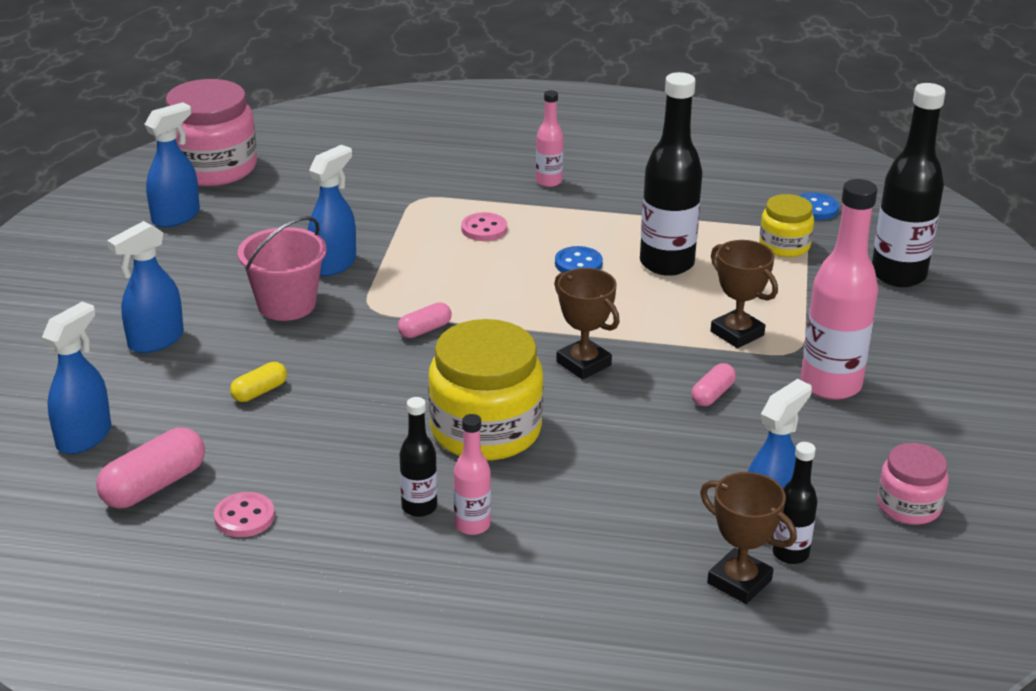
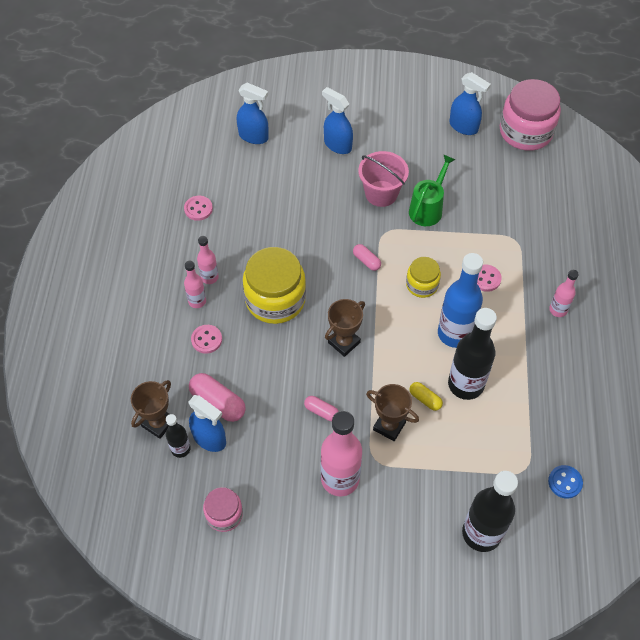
camera: 85 degrees right, 25 degrees up
pink capsule [96,428,205,508] -> pink capsule moved to [189,373,246,422]
yellow capsule [230,362,287,402] -> yellow capsule moved to [409,382,443,411]
blue spray bottle [308,145,356,276] -> green watering can [409,154,455,226]
black bottle [400,397,437,517] -> pink bottle [197,236,219,284]
blue button [555,246,603,273] -> blue bottle [438,253,483,348]
brown trophy [711,240,778,348] -> brown trophy turned 75 degrees clockwise [366,384,419,441]
yellow jar [759,194,814,257] -> yellow jar moved to [406,257,441,298]
none -> pink button [191,325,222,354]

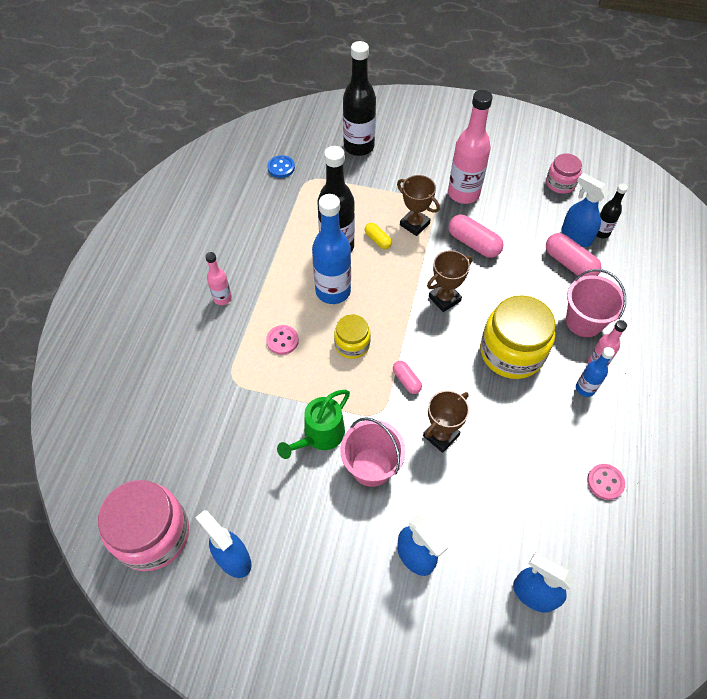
camera: 170 degrees left, 0 degrees up
brown trophy [131,380,171,439] -> brown trophy moved to [423,390,469,453]
pink button [191,325,222,354] -> pink bucket [566,269,626,337]
pink bottle [197,236,219,284] -> blue bottle [576,347,615,397]
pink capsule [304,396,339,421] -> pink capsule [449,215,503,258], size x1.74

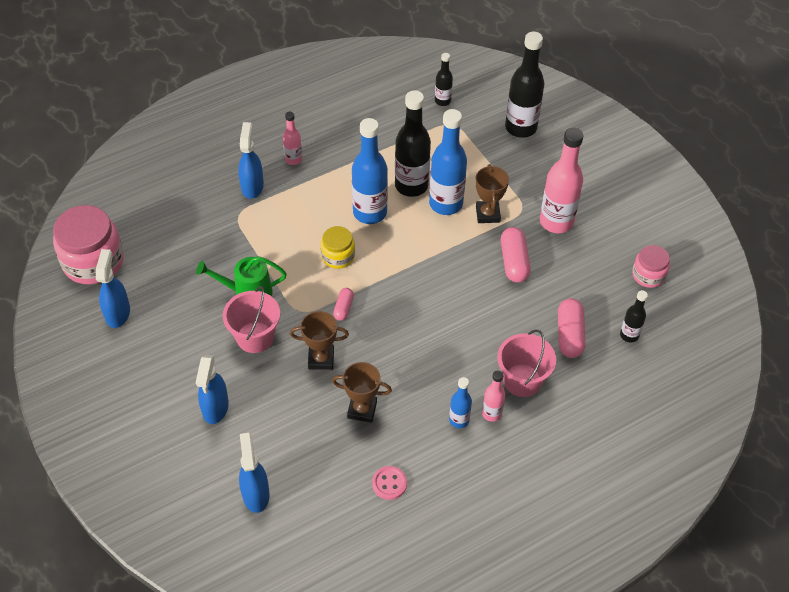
camera: 45 degrees right, 5 degrees down
pink button [266,325,299,355] -> none
blue button [267,155,295,178] -> black bottle [435,53,453,106]
yellow capsule [365,223,392,249] -> blue bottle [429,109,467,215]
brown trophy [427,250,473,312] -> brown trophy moved to [332,362,392,423]
yellow jar [480,295,556,379] -> none
blue spray bottle [561,173,609,247] -> blue spray bottle moved to [238,122,264,199]

